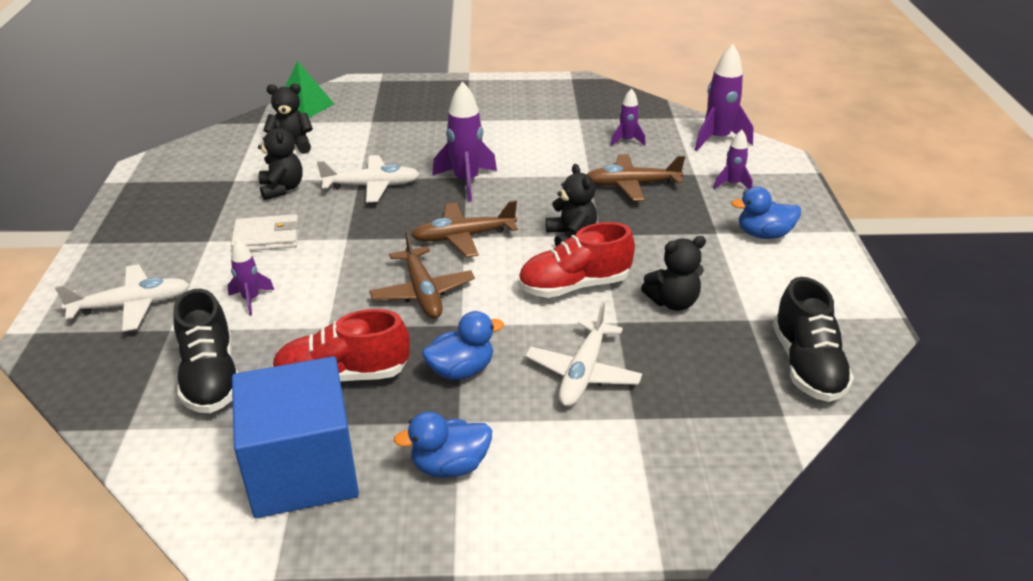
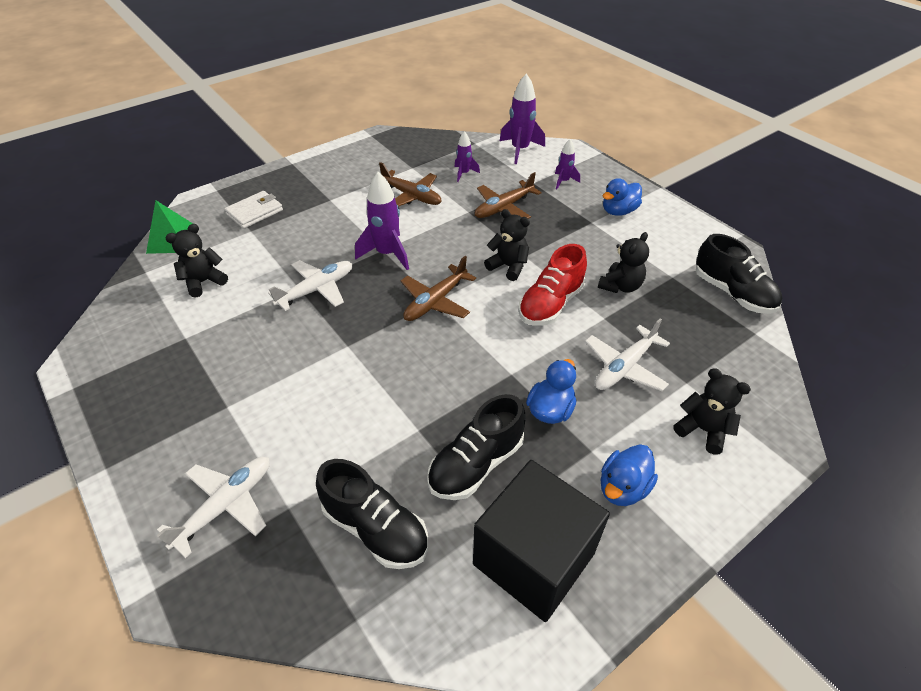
camera: 35 degrees left, 10 degrees up
purple rocket [228,239,274,316] -> none
white wallet [231,214,299,251] -> white wallet moved to [224,191,283,229]
blue cube [232,356,359,518] -> black cube [473,460,610,622]
black teddy bear [258,120,303,200] -> black teddy bear moved to [674,368,751,455]
red shoe [272,309,410,382] -> black shoe [427,394,526,500]
brown plane [369,231,475,319] -> brown plane moved to [379,162,441,207]
white plane [525,302,642,407] -> white plane turned 60 degrees clockwise [585,318,670,391]

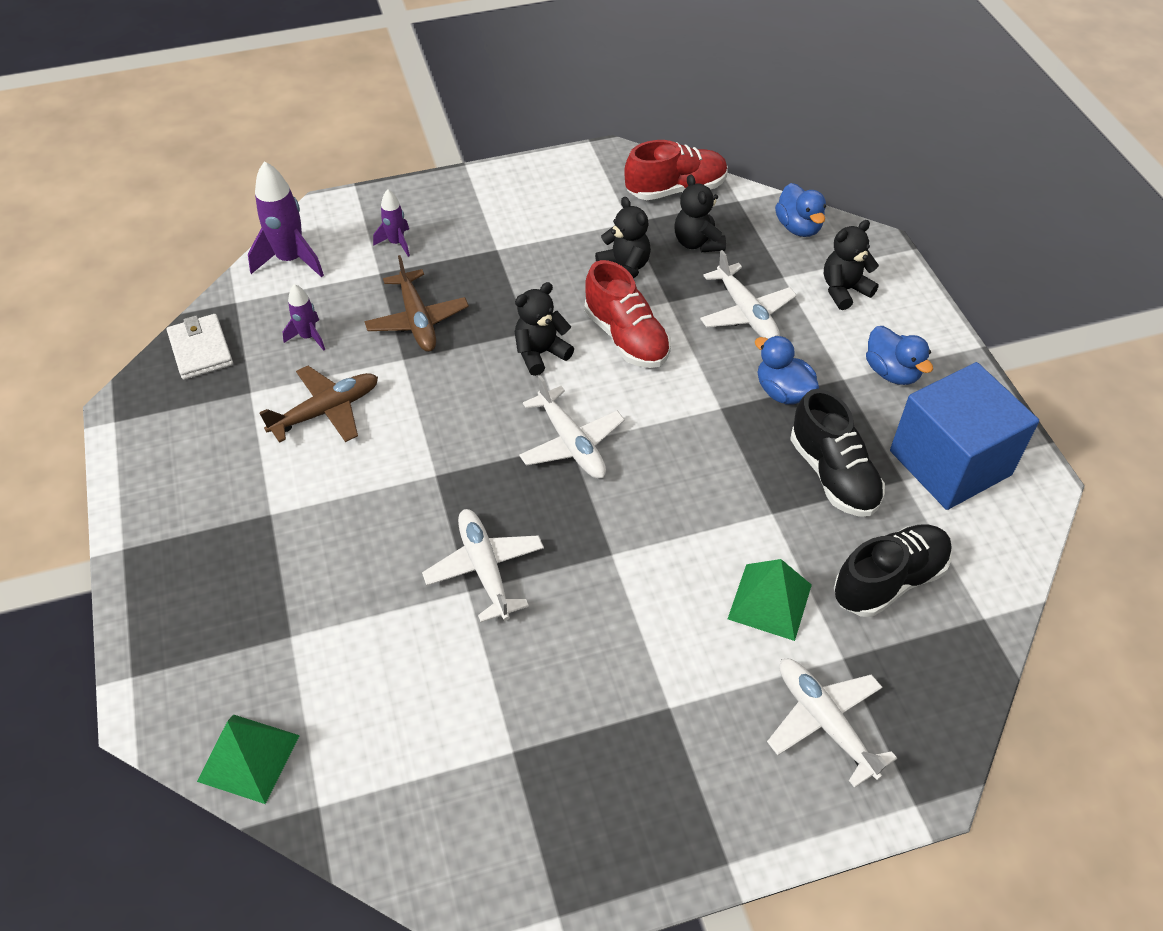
camera: 70 degrees left, 5 degrees up
black teddy bear [165,224,228,298] -> black teddy bear moved to [674,174,726,252]
white wallet [224,191,283,229] -> white wallet moved to [167,314,233,380]
purple rocket [355,172,409,270] -> none
brown plane [401,256,476,321] -> white plane [519,375,625,479]
black cube [473,460,610,622] -> blue cube [890,362,1039,510]
blue duck [603,178,642,216] -> blue duck moved to [775,183,826,237]
black shoe [696,234,782,314] -> red shoe [624,140,728,200]
none -> green pyramid [728,559,812,641]

